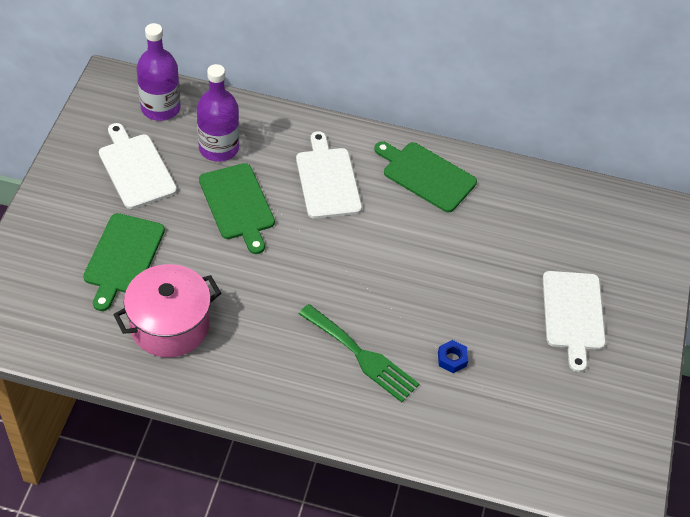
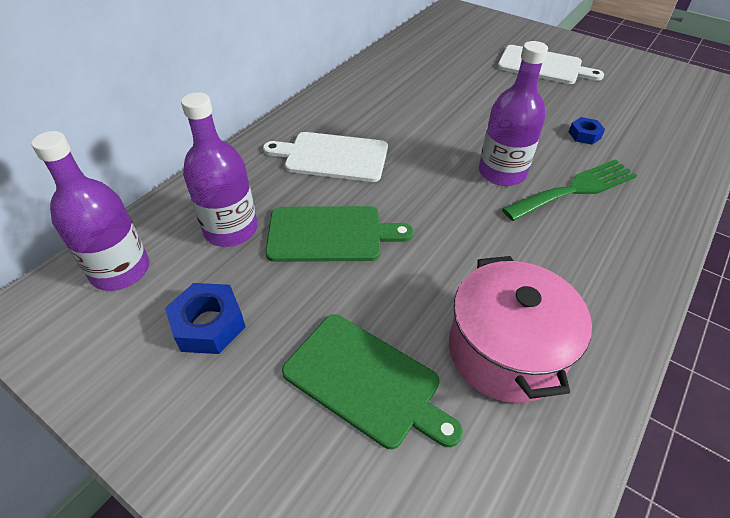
camera: 65 degrees left, 5 degrees down
white cutting board [99,123,177,209] -> blue nut [165,283,246,354]
green cutting board [374,141,477,212] -> none
none -> purple bottle [479,41,548,186]

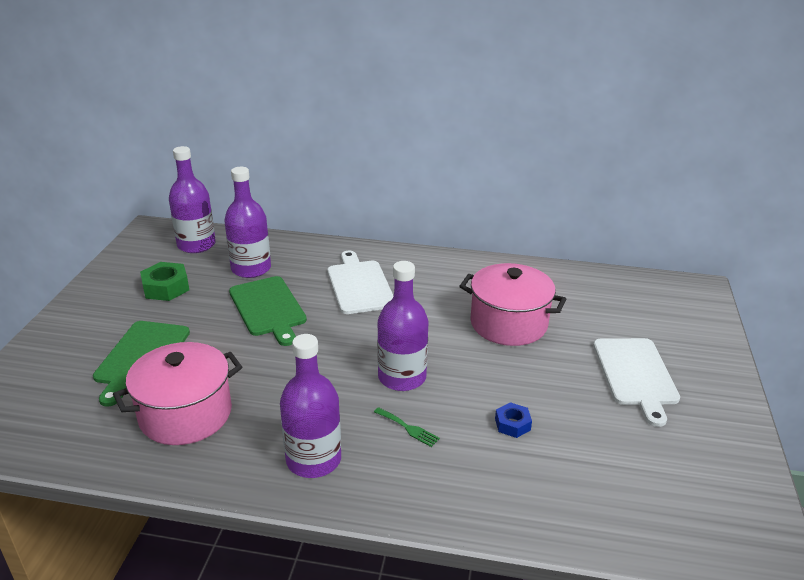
camera: 65 degrees right, 15 degrees down
blue nut [165,283,246,354] -> green nut [140,262,189,301]
green fork [502,159,637,221] -> green fork [374,407,440,447], size x0.45
none -> purple bottle [280,334,341,478]
none -> pink pot [459,263,566,346]

